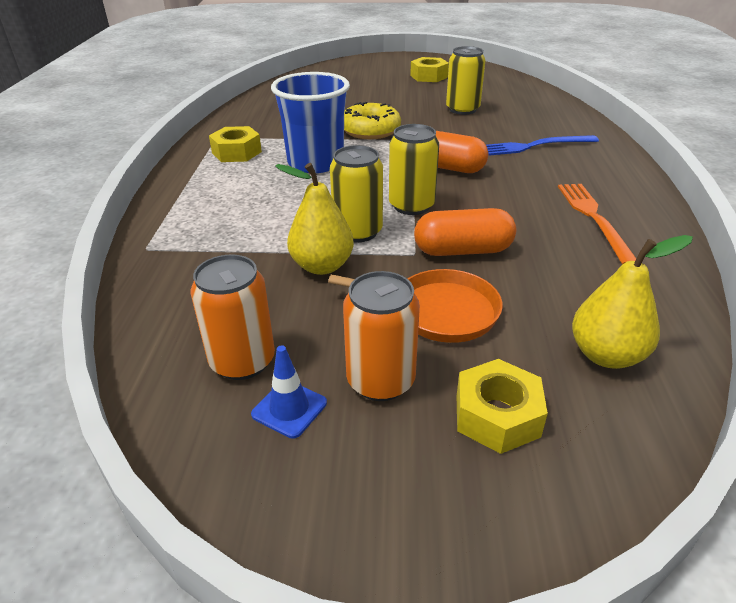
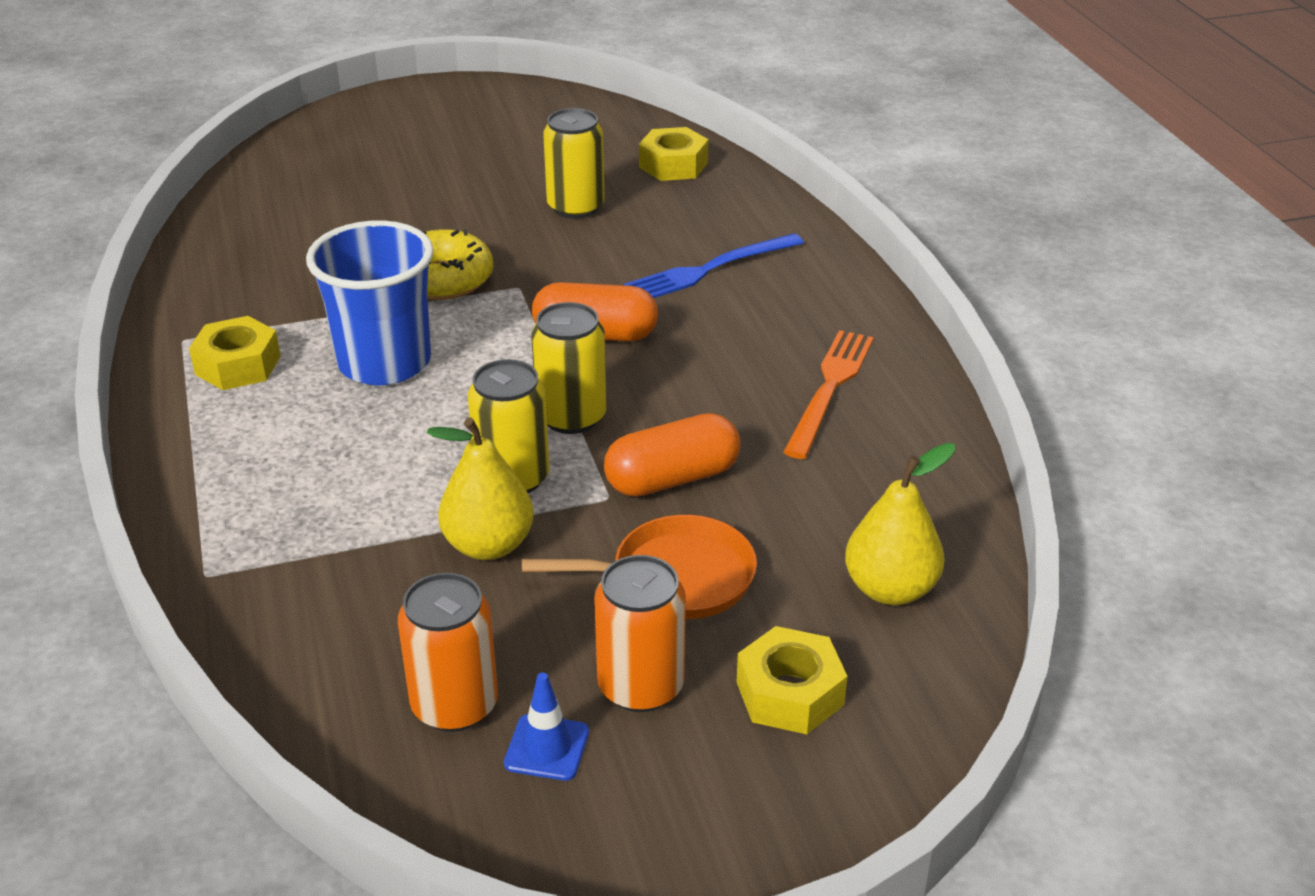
camera: 20 degrees left, 0 degrees up
yellow nut [410,57,449,82] -> yellow nut moved to [639,127,709,181]
orange fork [558,184,636,264] -> orange fork turned 45 degrees clockwise [783,330,874,459]

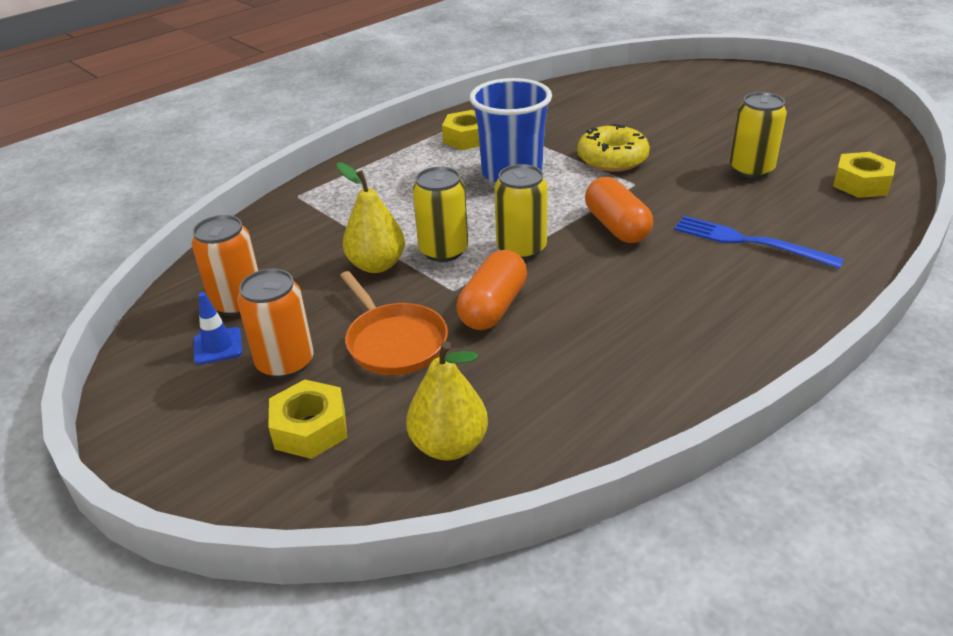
camera: 65 degrees right, 0 degrees up
orange capsule [604,413,740,497] -> orange capsule turned 75 degrees clockwise [457,250,527,330]
orange fork [783,330,874,459] -> none

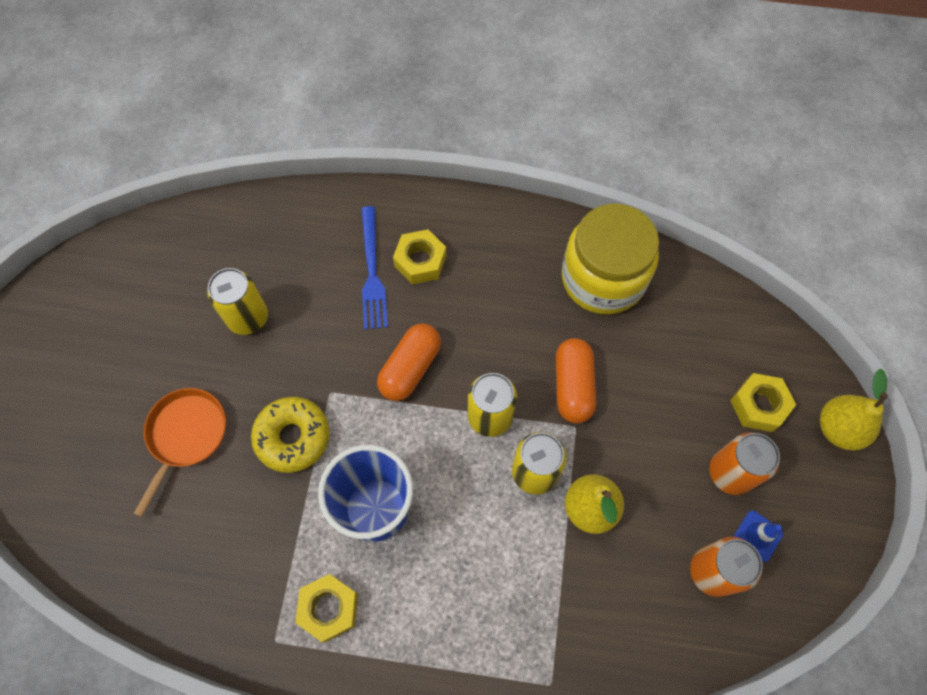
camera: 130 degrees left, 30 degrees up
orange pan [340,271,448,375] -> orange pan moved to [134,388,226,517]
yellow pear [406,341,488,460] -> yellow pear moved to [820,369,888,451]
orange capsule [457,250,527,330] -> orange capsule turned 75 degrees counterclockwise [556,338,596,423]
yellow nut [833,152,896,198] -> yellow nut moved to [393,229,446,284]
none -> yellow jar [562,204,659,314]

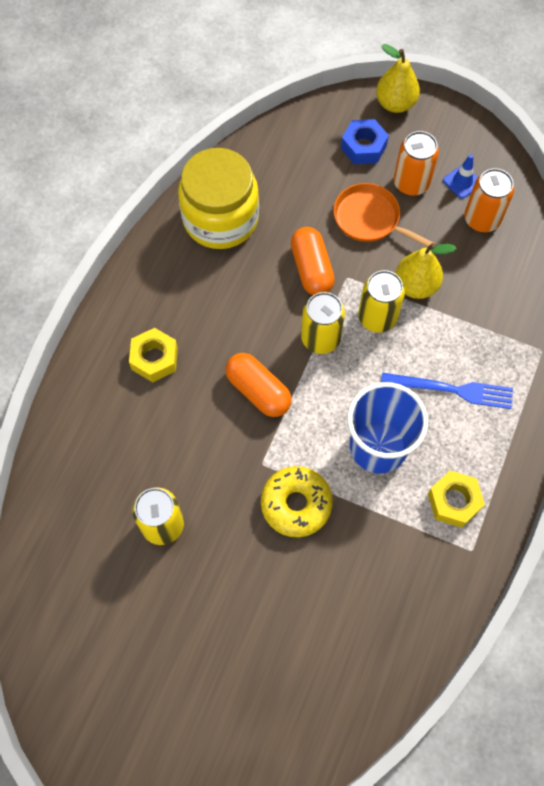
camera: 75 degrees left, 0 degrees up
orange pan [134,388,226,517] -> orange pan moved to [334,183,433,247]
blue fork [361,206,388,330] -> blue fork moved to [381,373,513,409]
orange capsule [556,338,596,423] -> orange capsule turned 60 degrees clockwise [291,227,335,295]
yellow nut [730,373,796,432] -> blue nut [341,119,389,164]

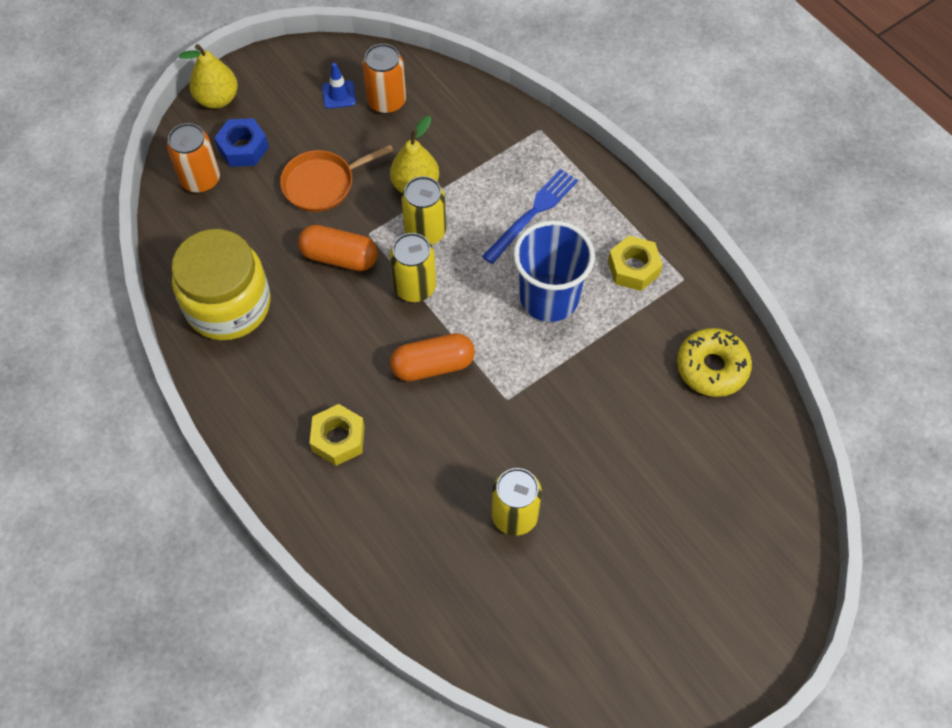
camera: 60 degrees left, 5 degrees down
yellow donut [261,466,333,537] -> yellow donut moved to [677,328,752,397]
orange can [394,131,439,196] -> orange can moved to [167,123,220,193]

